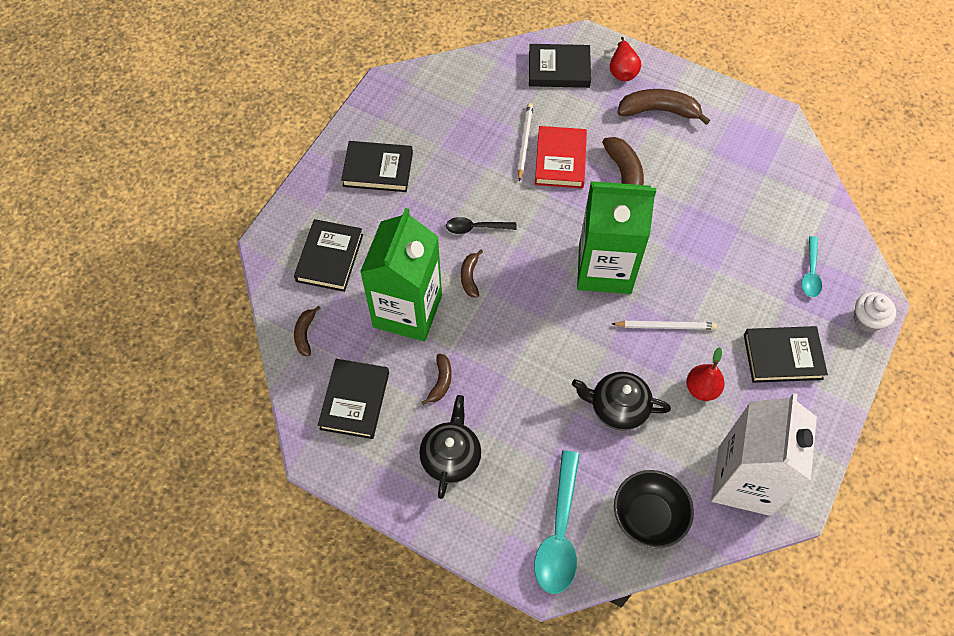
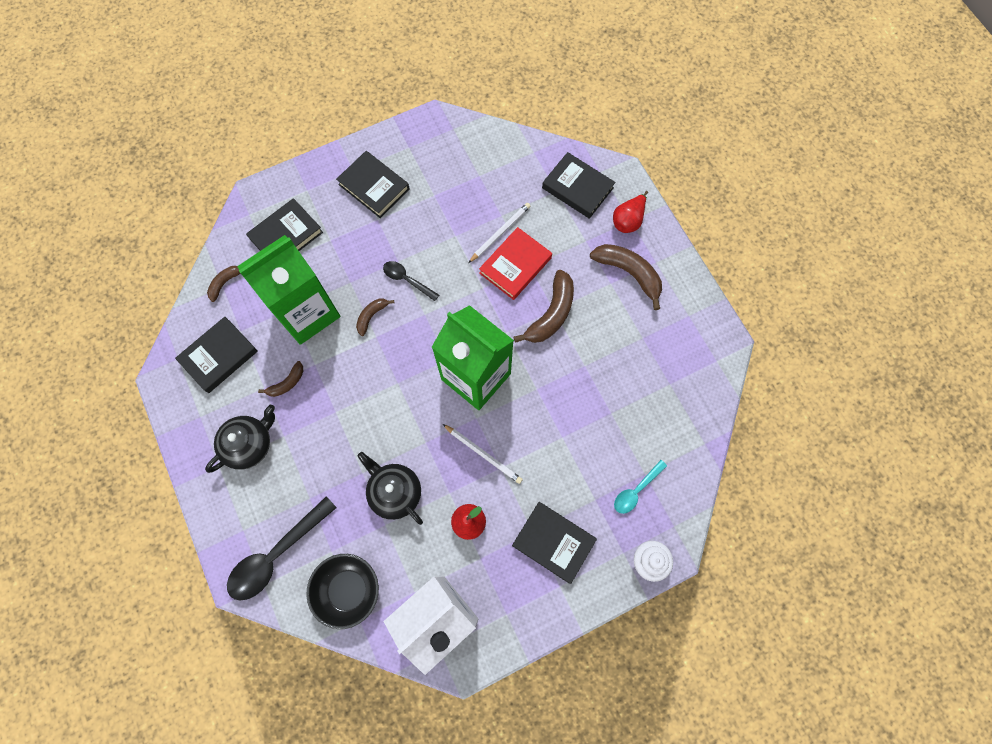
camera: 35 degrees right, 10 degrees up
turquoise spoon [534,450,580,594] -> black spoon [227,496,337,601]

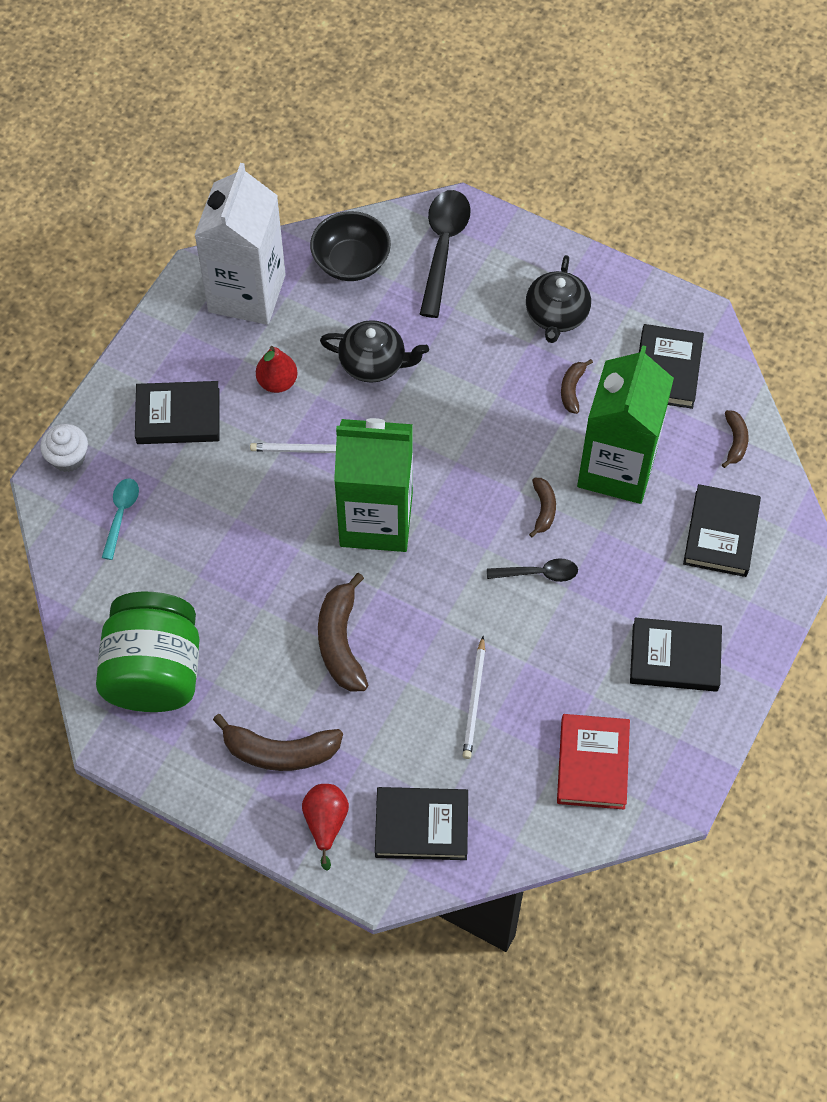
camera: 145 degrees right, 10 degrees down
red book [479,227,552,300] -> red book moved to [557,714,630,809]
none -> green jar [96,592,200,712]

